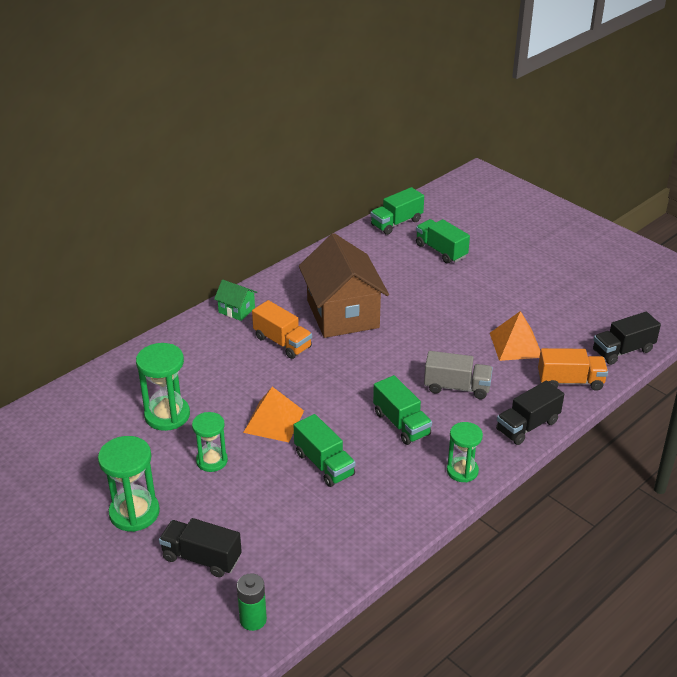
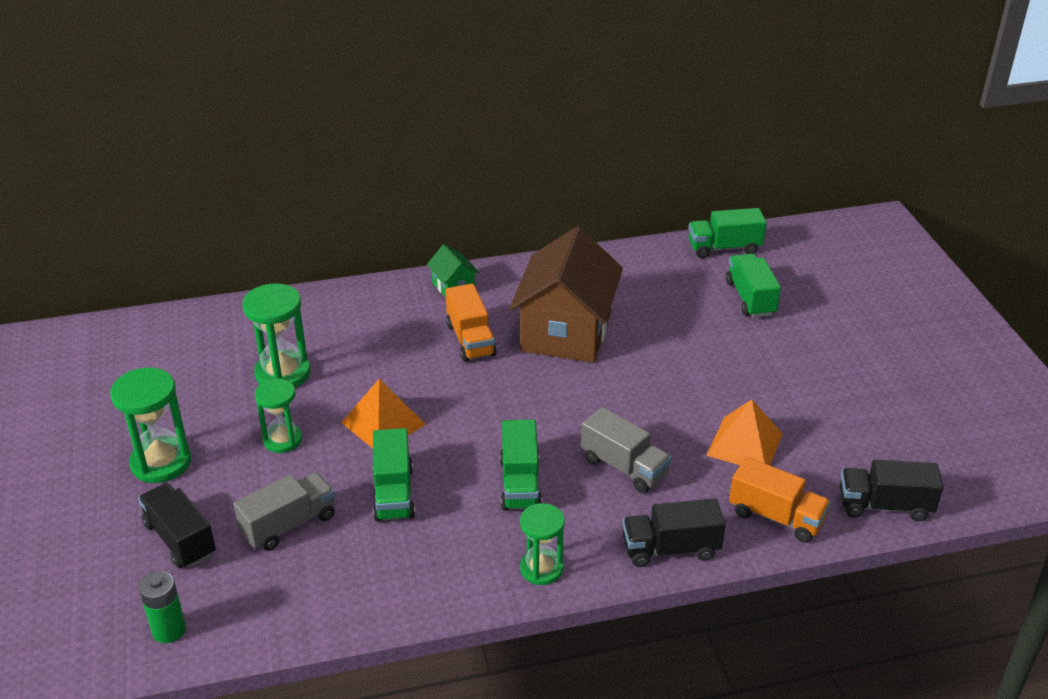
camera: 30 degrees right, 0 degrees up
none -> grey truck [233,472,335,551]

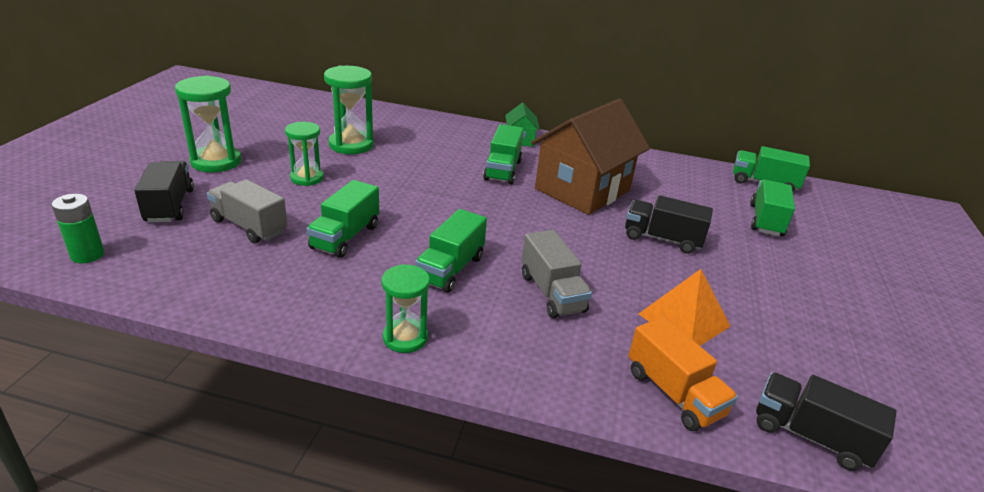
camera: 25 degrees right, 5 degrees down
grey truck [233,472,335,551] -> grey truck turned 135 degrees counterclockwise [207,179,288,244]
orange pyramid [341,379,426,448] -> none
orange truck [445,284,497,362] -> green truck [483,124,524,184]
black truck [622,499,726,567] -> black truck moved to [625,195,713,254]

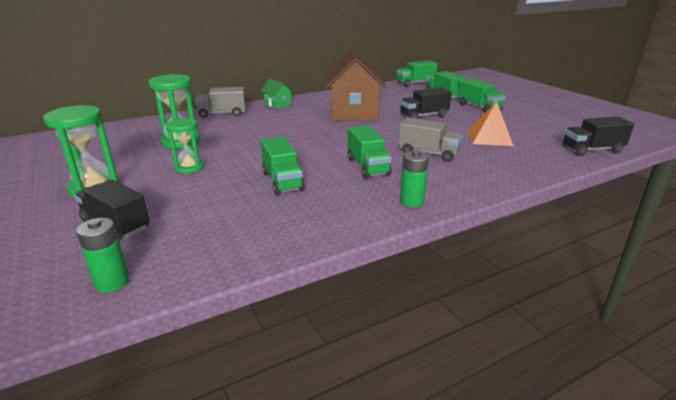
camera: 40 degrees left, 5 degrees down
grey truck [207,179,288,244] -> grey truck moved to [195,87,246,118]
green hourglass [382,264,430,353] -> green battery [400,150,429,207]
green truck [483,124,524,184] -> green truck moved to [458,79,506,113]
orange truck [628,317,738,431] -> none

